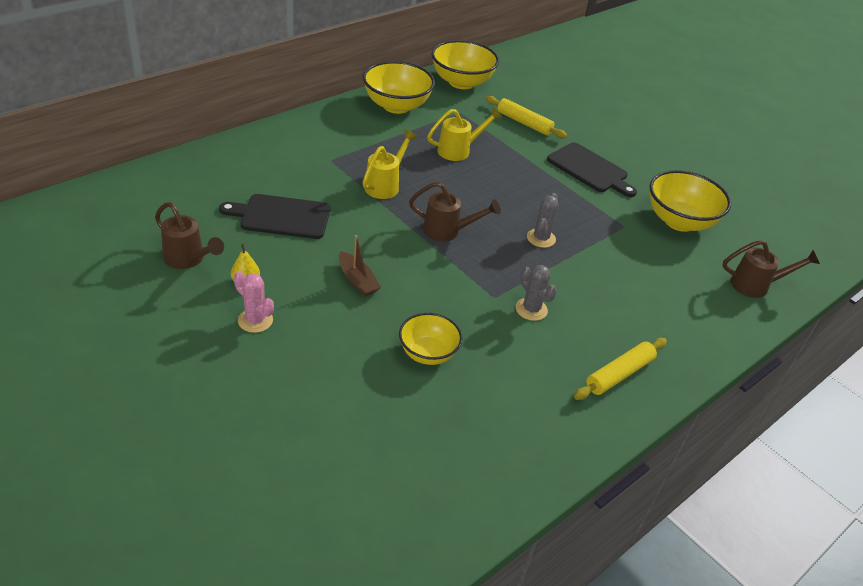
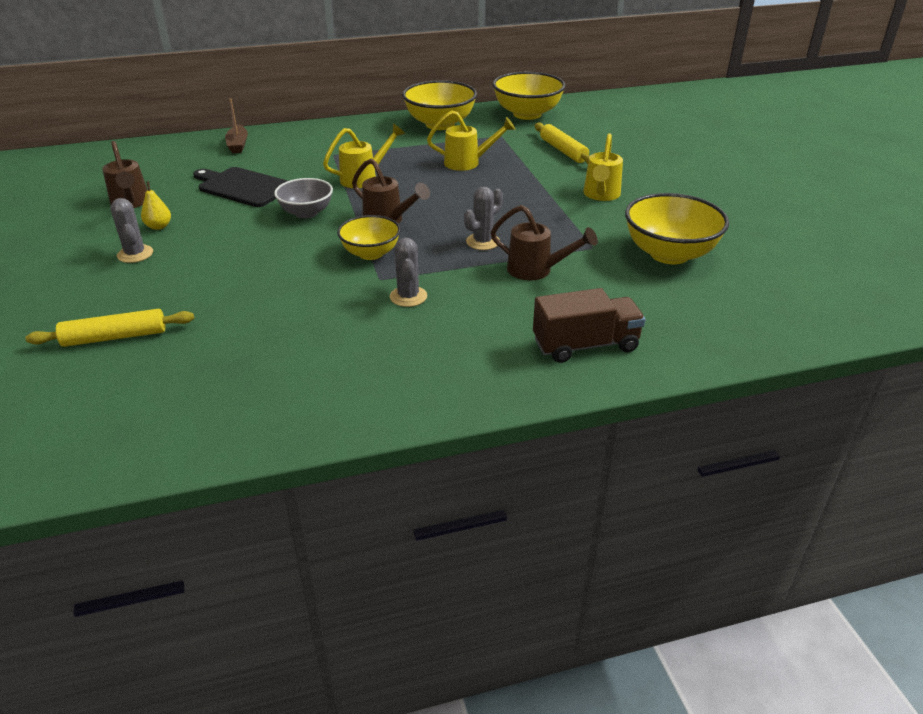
camera: 30 degrees right, 5 degrees down
pink cactus [234,271,274,333] -> grey cactus [110,198,153,263]
brown boat [339,235,381,297] -> brown boat moved to [225,99,248,153]
yellow bowl [399,313,462,365] -> yellow bowl moved to [337,215,401,260]
black cutting board [547,142,637,197] -> yellow watering can [583,133,623,201]
yellow rolling pin [574,338,667,400] -> yellow rolling pin moved to [25,309,194,347]
brown watering can [722,240,820,298] -> brown watering can moved to [490,205,598,280]
none -> grey bowl [274,178,333,218]
none -> brown truck [533,288,646,363]

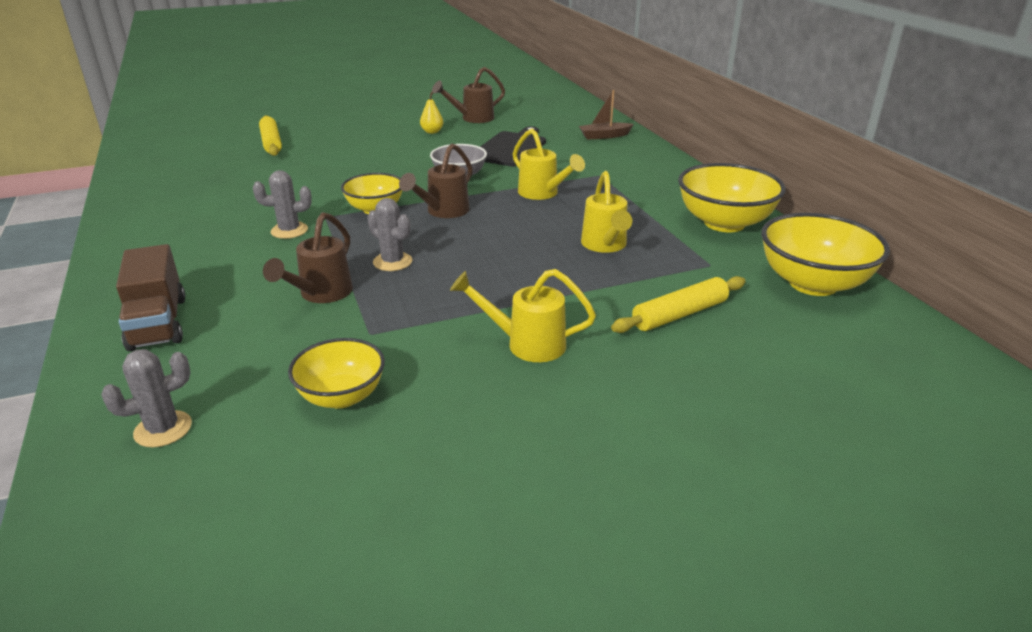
camera: 85 degrees right, 5 degrees down
grey cactus [110,198,153,263] -> grey cactus moved to [101,349,192,447]
yellow bowl [625,193,729,264] -> yellow bowl [288,338,385,409], size x0.63

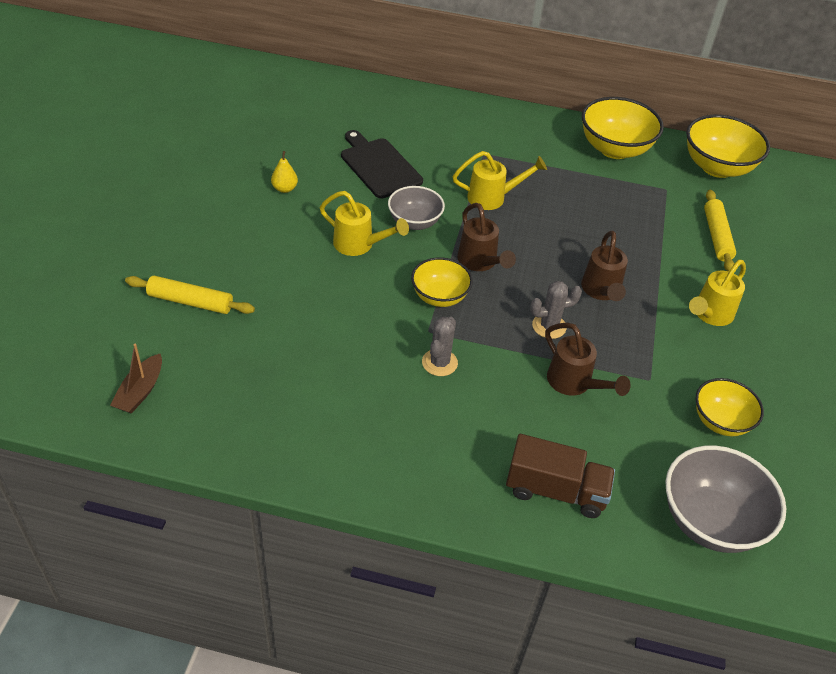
camera: 60 degrees left, 15 degrees up
grey cactus [101,349,192,447] -> grey bowl [665,445,786,553]
brown watering can [432,67,505,123] -> brown watering can moved to [581,231,628,301]
brown boat [579,90,634,140] -> brown boat moved to [110,344,162,414]
yellow watering can [581,171,632,253] -> yellow watering can moved to [320,191,409,256]

